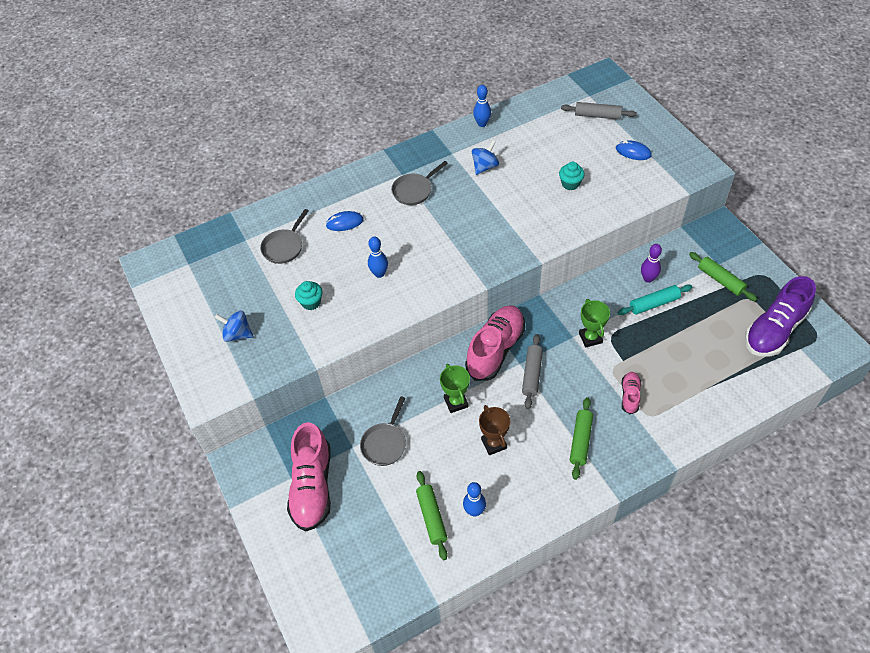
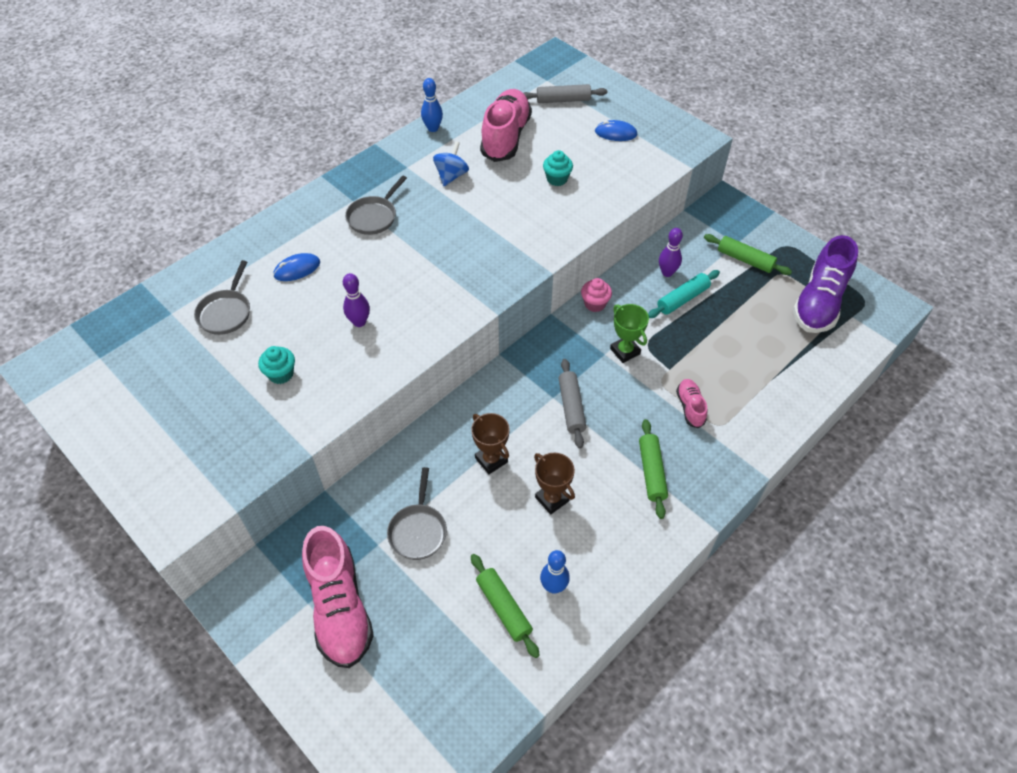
camera: 20 degrees left, 0 degrees up
blue spinning top [214,311,254,342] -> none
blue bowling pin [368,237,388,278] -> purple bowling pin [343,273,370,327]
green trophy [440,364,470,413] -> brown trophy [471,413,510,474]
pink shoe [465,305,525,381] -> pink shoe moved to [480,89,532,162]
none -> pink cupcake [581,278,612,312]

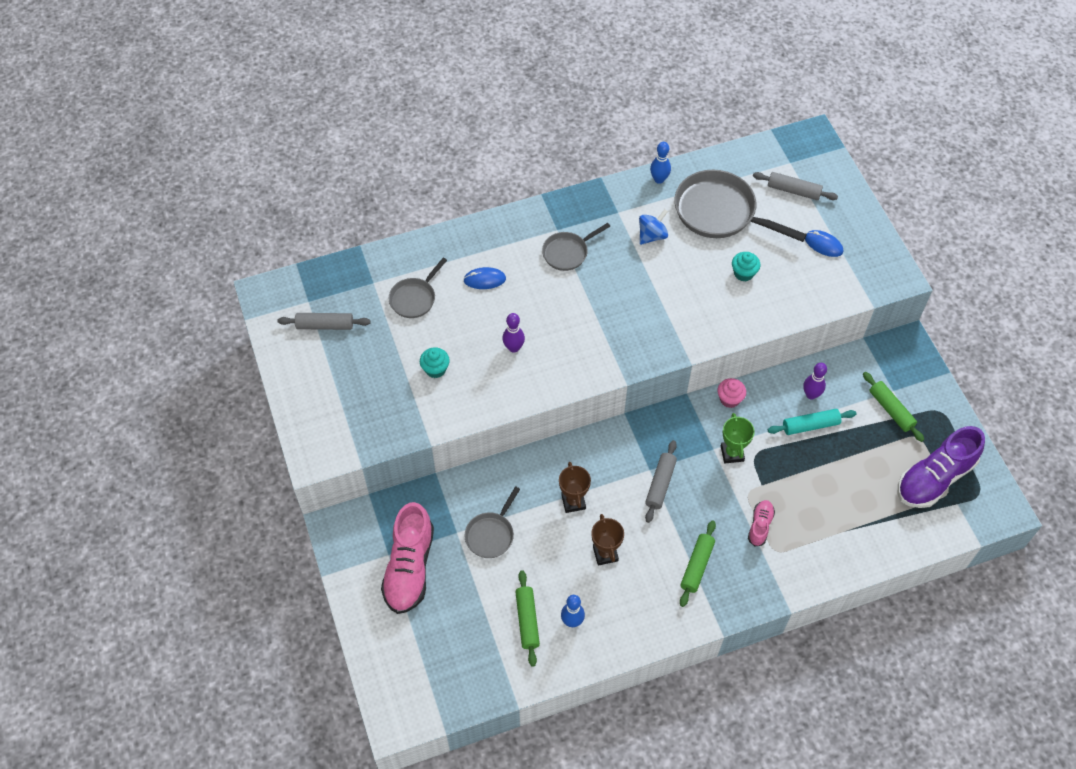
camera: 25 degrees right, 5 degrees up
pink shoe [480,89,532,162] -> grey pan [674,170,807,242]
none -> grey rolling pin [278,313,370,330]

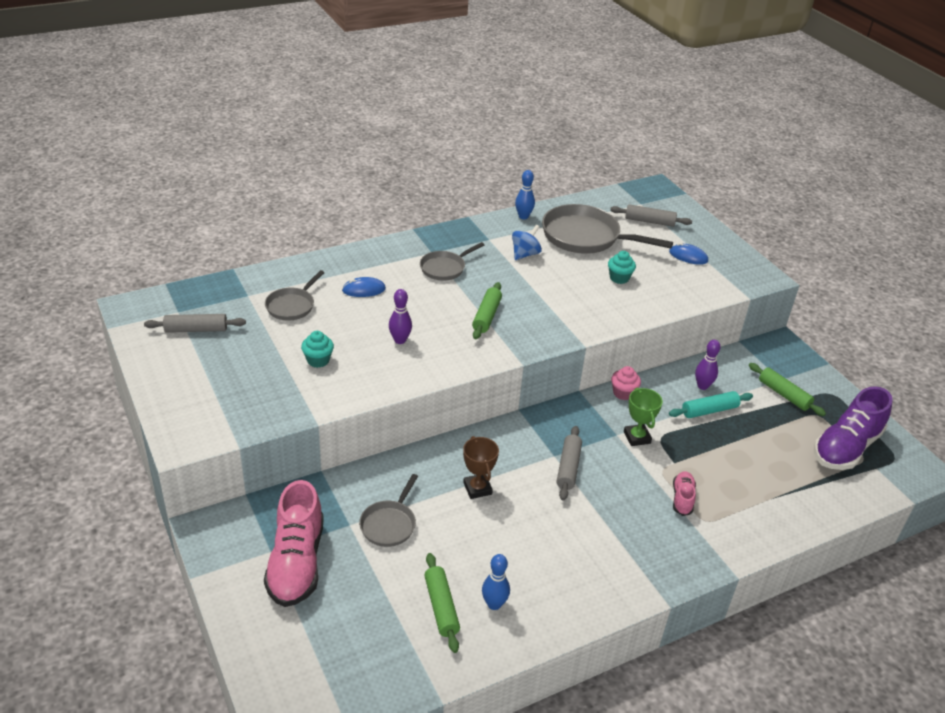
camera: 10 degrees left, 20 degrees down
brown trophy [591,514,624,566] -> none
green rolling pin [680,521,716,607] -> green rolling pin moved to [472,282,502,339]

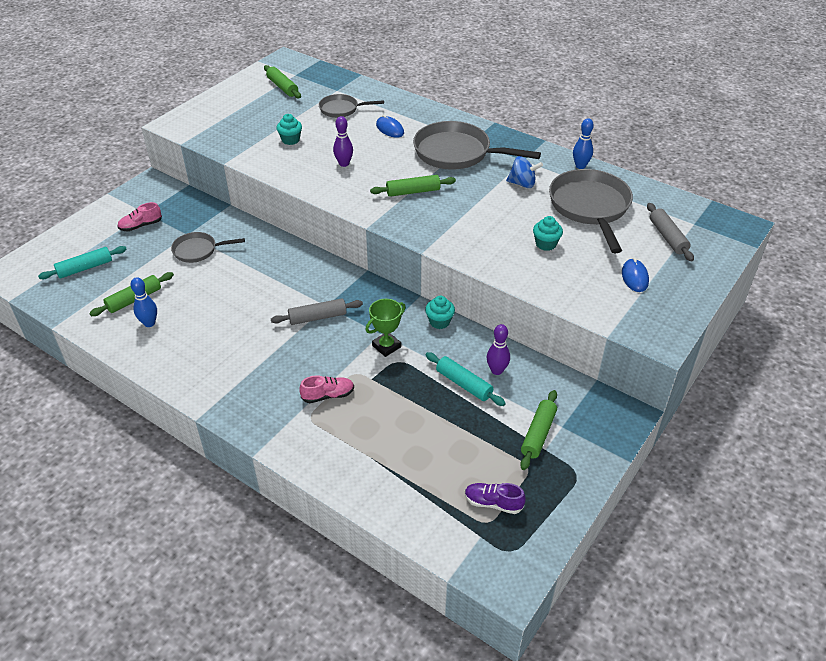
camera: 65 degrees right, 5 degrees up
grey rolling pin [144,314,246,333] -> green rolling pin [264,65,301,98]
pink shoe [264,480,324,607] -> pink shoe [117,202,162,231], size x0.49
grey pan [420,242,484,281] -> grey pan [413,121,541,170], size x1.83
brown trophy [463,436,499,499] -> none
pink cupcake [611,366,641,400] -> turquoise cupcake [425,296,455,329]
purple shoe [814,386,893,470] -> purple shoe [465,483,526,514], size x0.49
none -> turquoise rolling pin [38,246,127,279]

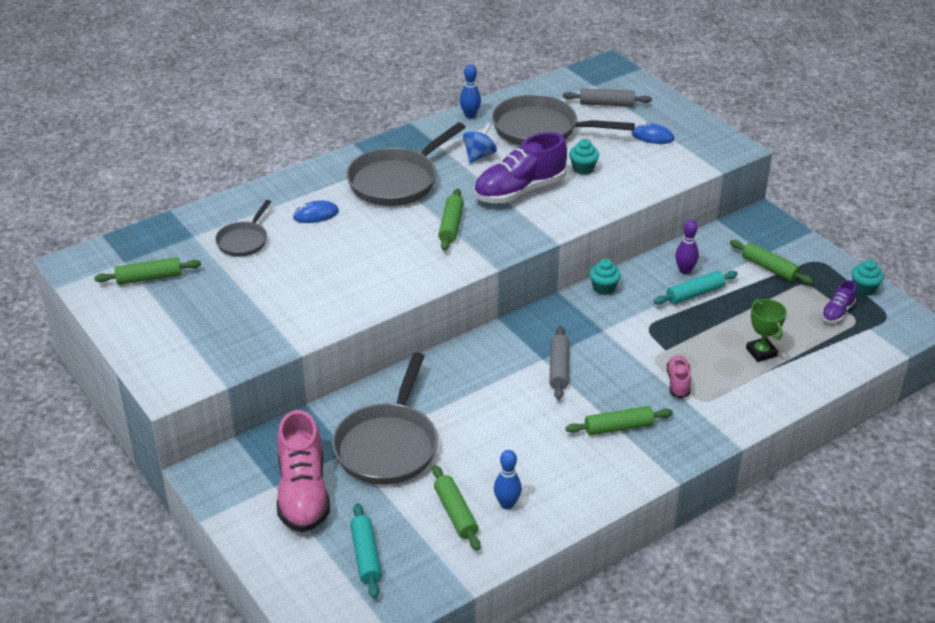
camera: 70 degrees left, 5 degrees down
pink shoe [117,202,162,231] -> pink shoe [277,410,330,532], size x2.05
grey pan [171,232,245,263] -> grey pan [332,352,438,485], size x1.83
turquoise cupcake [277,114,302,145] -> turquoise cupcake moved to [852,260,884,296]
purple bowling pin [333,116,353,167] -> none
green trophy [365,299,406,357] -> green trophy moved to [746,299,787,362]
none -> purple shoe [474,132,567,203]
none -> green rolling pin [566,406,673,436]

